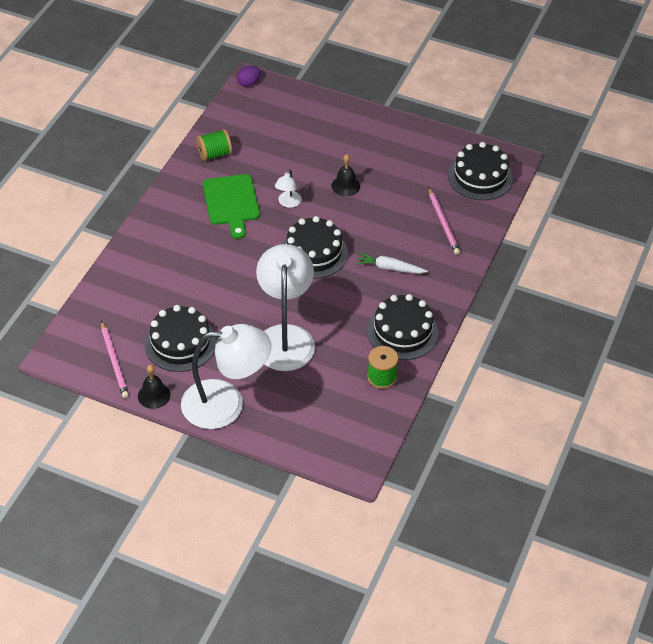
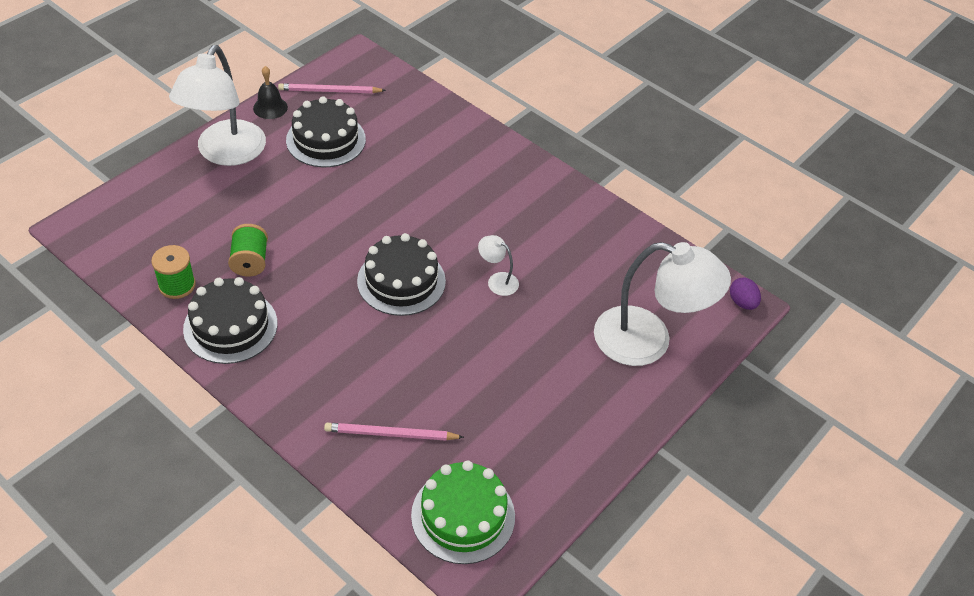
camera: 105 degrees right, 0 degrees up
green spool [196,129,232,161] -> green spool moved to [228,224,268,277]
green cutting board [203,174,260,239] -> none
white lamp [256,244,315,371] -> white lamp moved to [594,242,731,366]
black bell [332,154,360,196] -> none
white carrot [355,252,428,274] -> none
black cake [448,142,513,201] -> green cake [411,461,515,564]

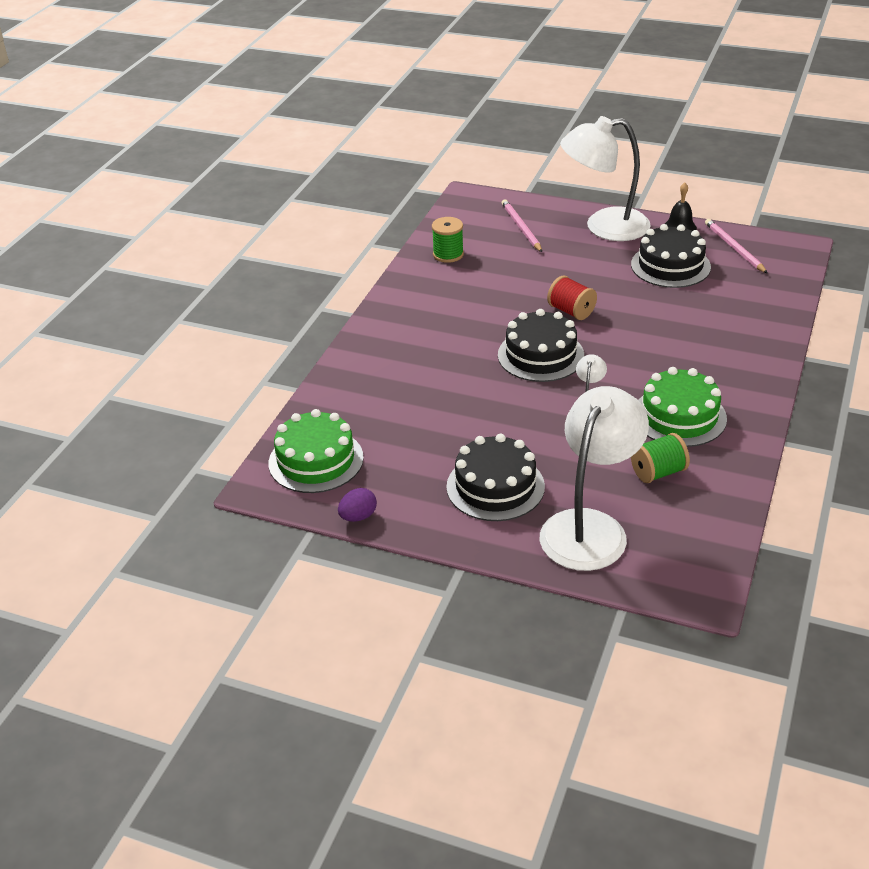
camera: 75 degrees right, 10 degrees down
black cake [183,277,277,364] -> black cake moved to [446,434,545,521]
green spool [228,224,268,277] -> green spool moved to [631,433,690,483]
pink pencil [324,423,464,441] -> pink pencil moved to [502,199,542,252]
white lamp [594,242,731,366] -> white lamp turned 150 degrees counterclockwise [540,386,649,571]
purple egg [730,277,761,310] -> purple egg moved to [338,488,377,522]
none -> red spool [547,276,597,320]
none -> green cake [638,367,727,447]

